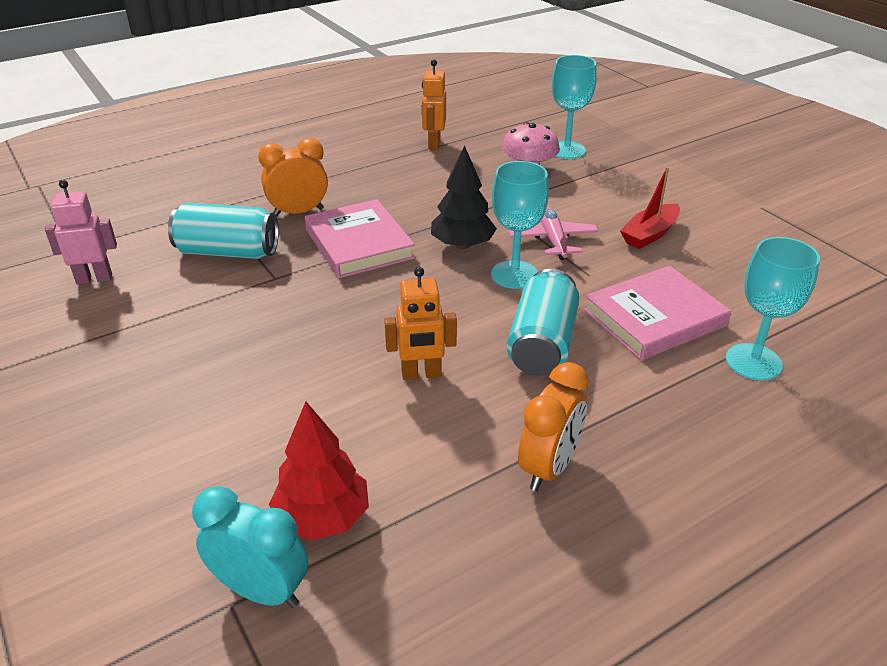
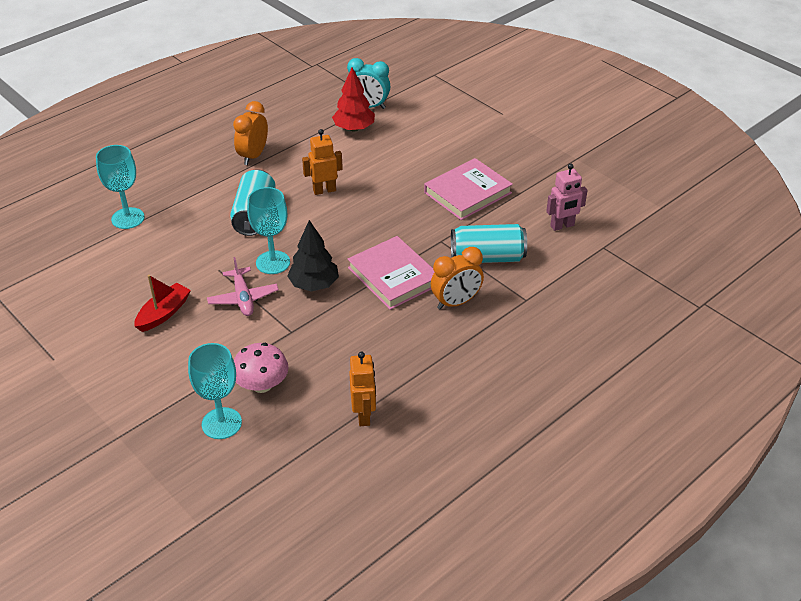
camera: 170 degrees right, 5 degrees up
pink book [584,266,731,360] -> pink book moved to [424,158,513,220]

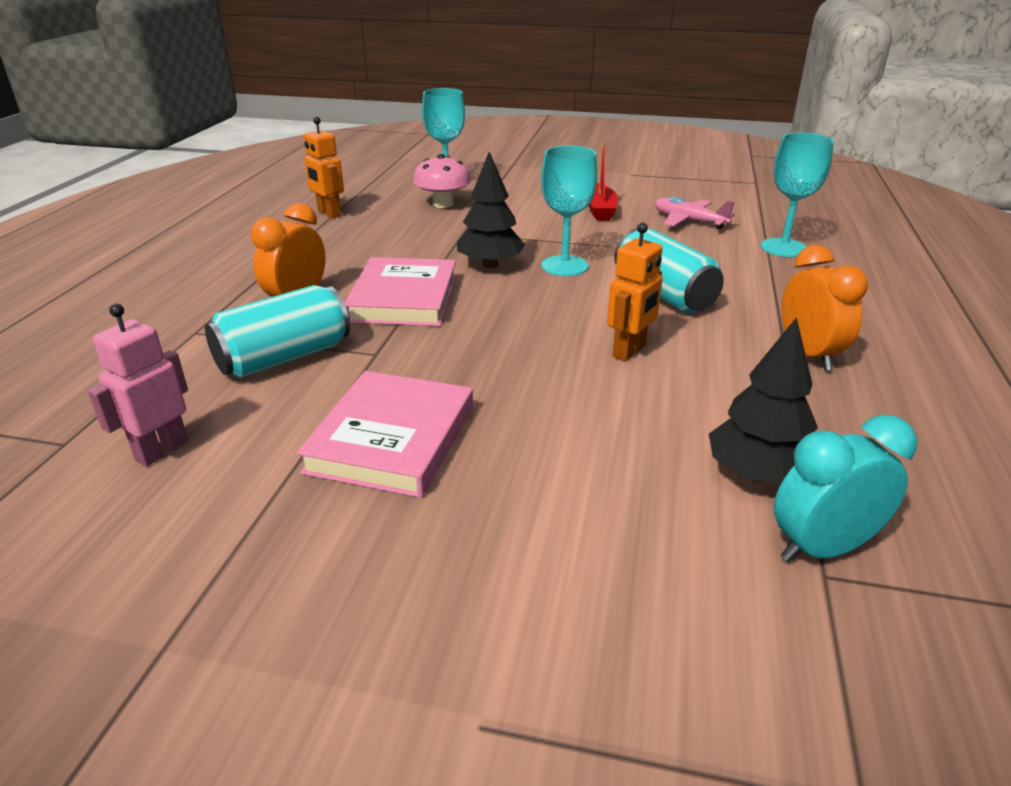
camera: 145 degrees right, 10 degrees down
pink plane [207,257,279,316] -> pink plane moved to [655,196,735,229]
red tree [332,68,375,131] -> black tree [709,317,818,485]
pink book [348,236,434,310] -> pink book turned 75 degrees clockwise [344,257,457,326]

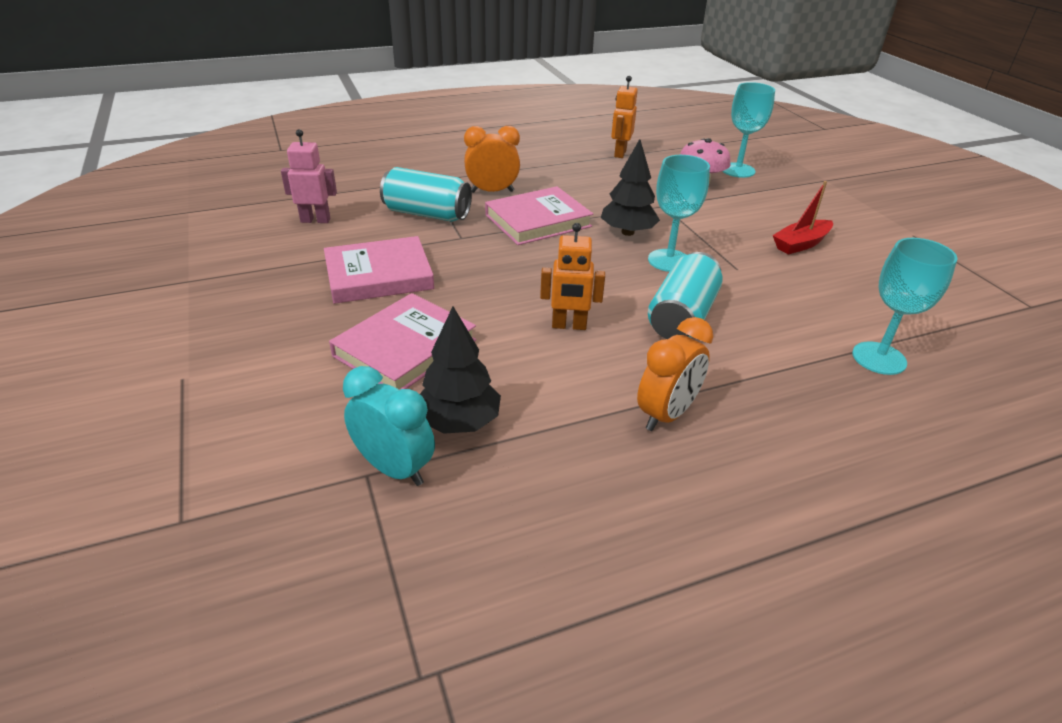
camera: 55 degrees right, 5 degrees up
pink plane [655,196,735,229] -> none
none -> pink book [329,293,476,390]

